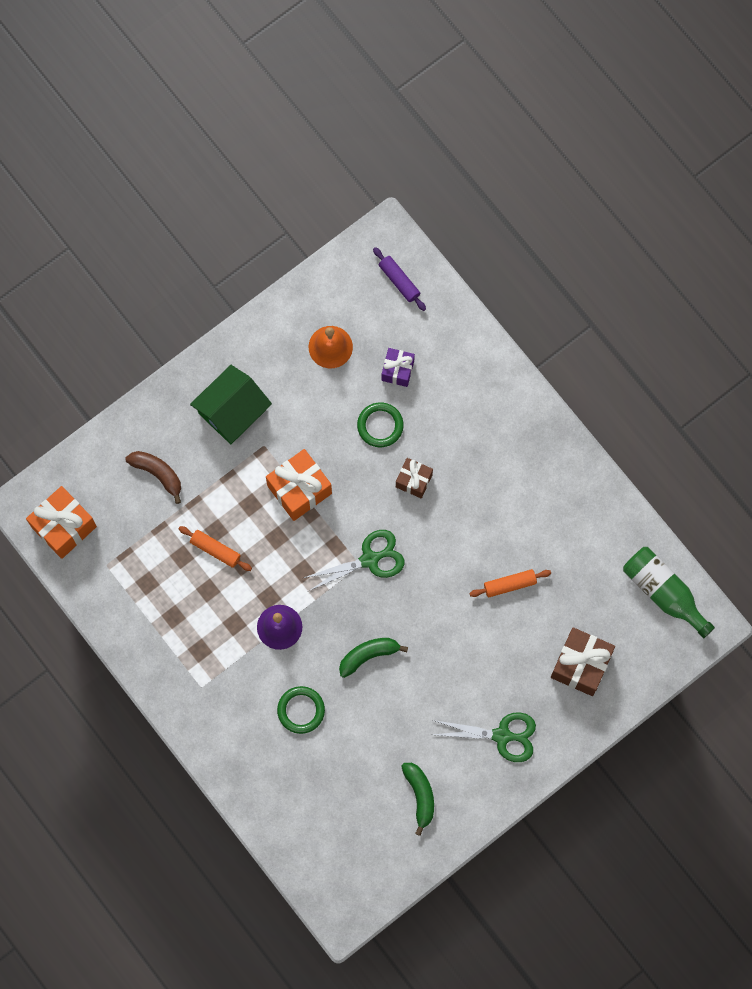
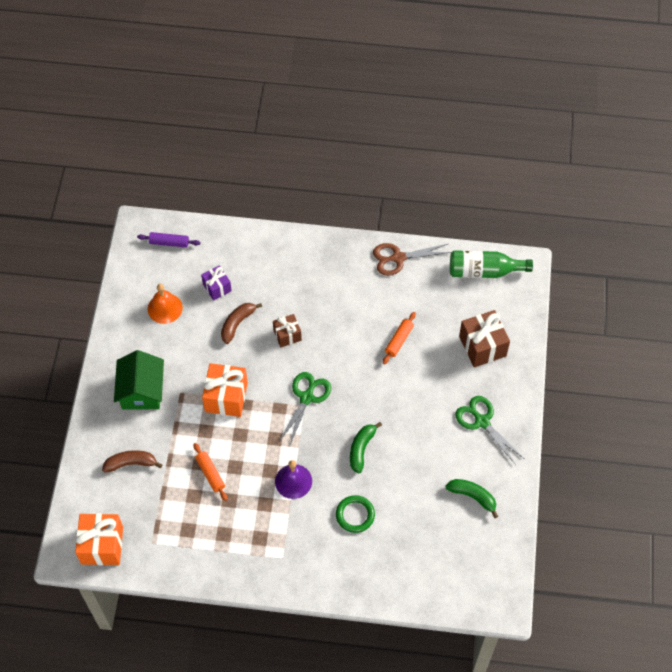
camera: 45 degrees left, 15 degrees down
orange rolling pin [179,526,252,571] -> orange rolling pin turned 75 degrees clockwise [194,443,227,501]
green ring [357,402,404,447] -> brown banana [221,303,262,344]
green scissors [433,712,536,762] -> green scissors turned 90 degrees counterclockwise [455,396,523,465]
none -> brown scissors [373,243,451,276]

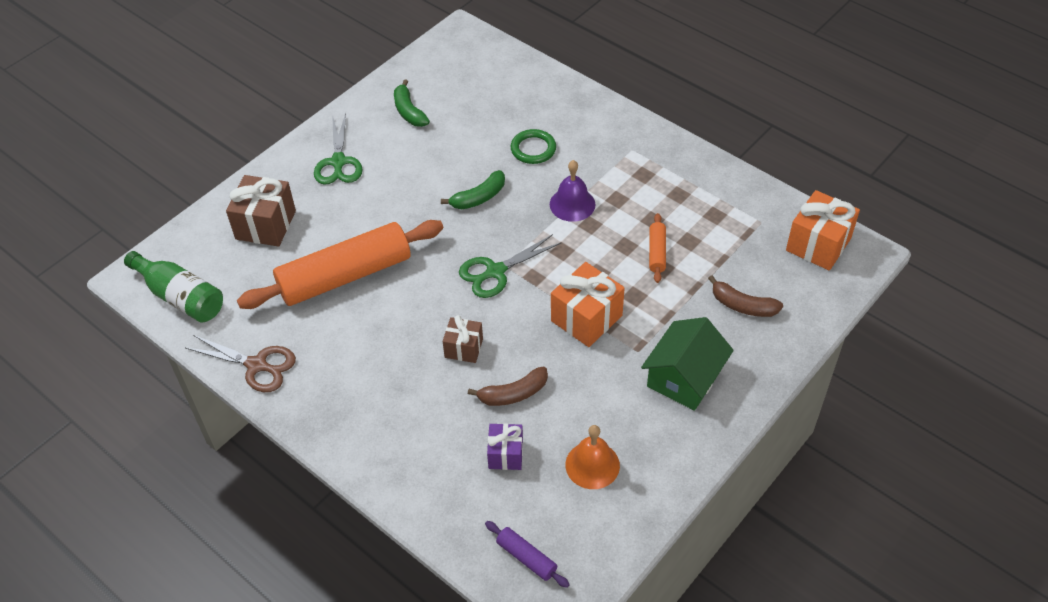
camera: 145 degrees left, 10 degrees down
orange rolling pin [383,312,416,364] -> orange rolling pin [237,220,443,309], size x2.42

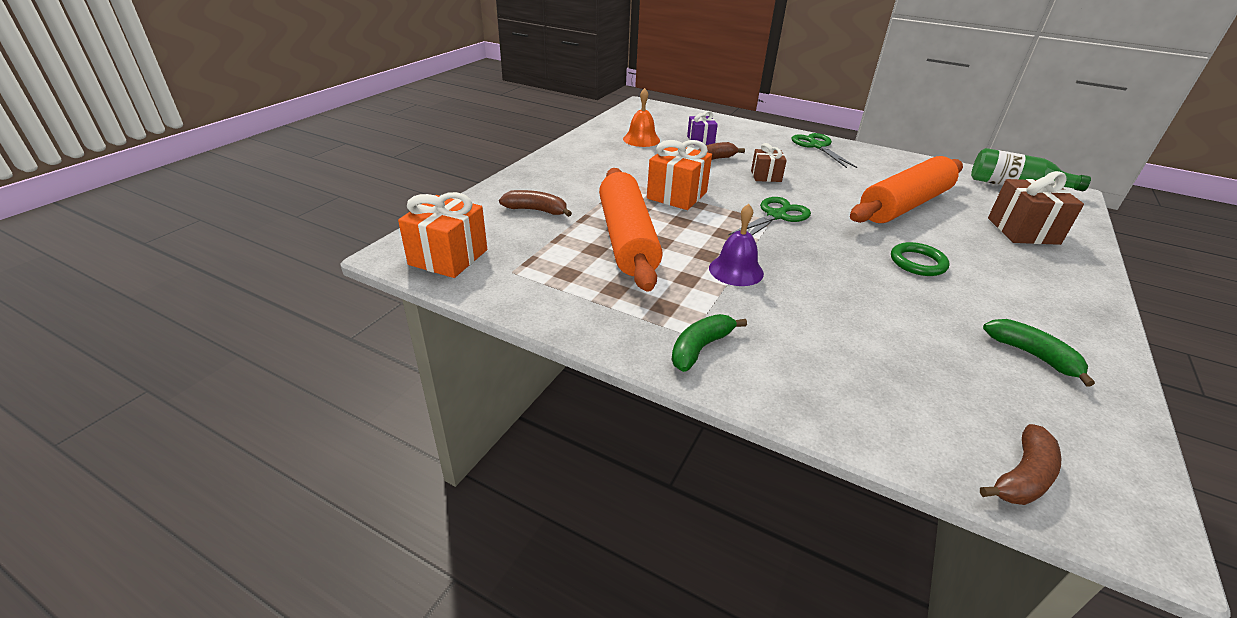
camera: 165 degrees right, 15 degrees down
brown scissors [184,335,296,392] -> none
green scissors [314,113,362,185] -> green scissors moved to [791,133,857,168]
green banana [441,170,505,209] -> green banana moved to [671,314,747,372]
purple rolling pin [485,521,570,588] -> none
green ring [511,129,556,164] -> green ring moved to [891,242,950,276]
green house [641,317,734,411] -> none
orange rolling pin [649,213,666,283] -> orange rolling pin [599,168,663,292], size x2.42
none -> brown banana [980,424,1061,505]

